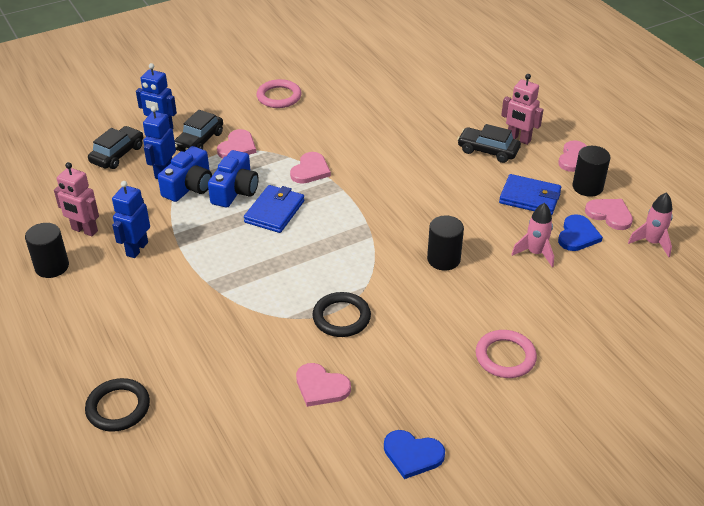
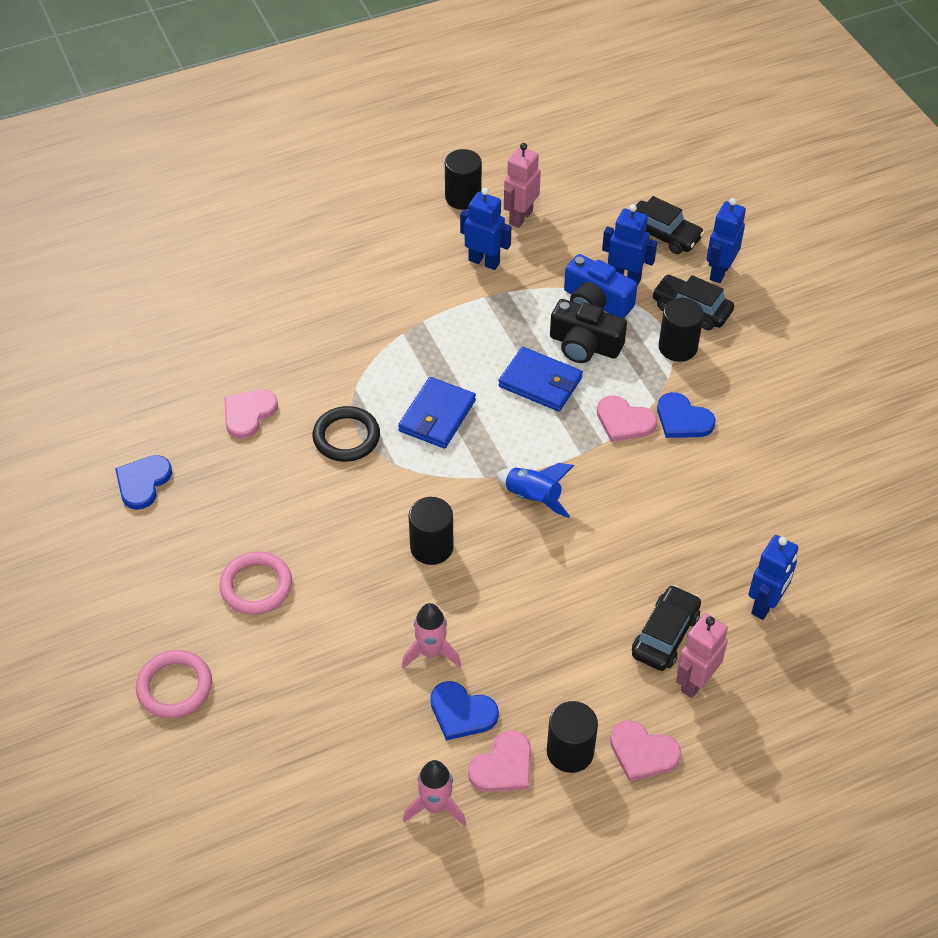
camera: 95 degrees right, 10 degrees up
black ring [85,378,150,432] -> none
blue camera [208,150,259,207] -> black camera [550,299,627,363]
pink heart [217,129,256,158] -> black cylinder [659,298,704,362]
pink ring [257,79,302,108] -> pink ring moved to [136,650,212,718]
blue wallet [499,174,561,215] -> blue wallet moved to [398,377,476,449]
none -> blue rocket [496,463,574,518]
none -> blue heart [657,392,715,438]
none -> blue robot [748,535,798,620]

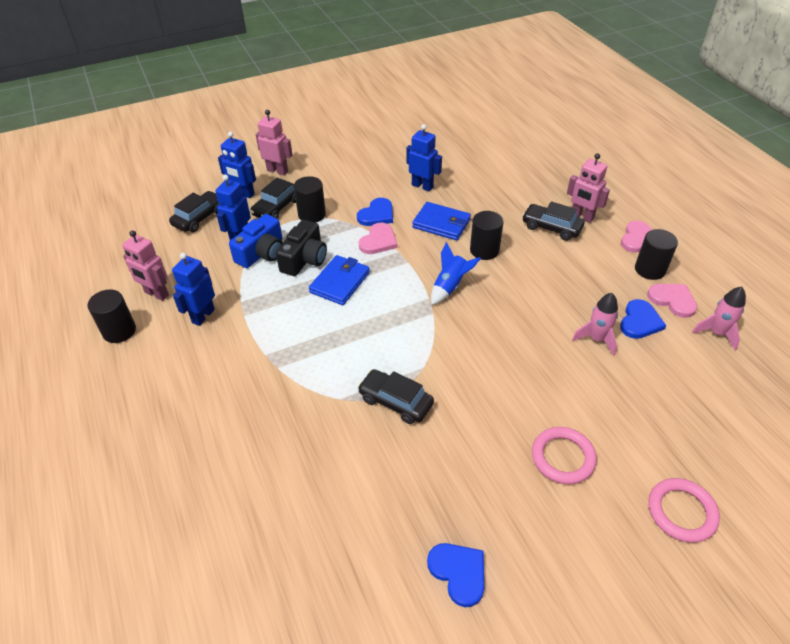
camera: 90 degrees left, 5 degrees down
blue heart [115,455,172,510] -> blue heart turned 150 degrees counterclockwise [427,543,484,607]
pink heart [225,390,278,439] -> none
black ring [313,406,380,462] -> black car [358,369,434,424]
blue wallet [398,377,476,449] -> blue wallet moved to [412,202,471,240]
black cylinder [408,497,454,565] -> black cylinder moved to [470,211,503,260]
blue robot [748,535,798,620] -> blue robot moved to [406,124,442,192]
none -> pink robot [256,110,292,175]

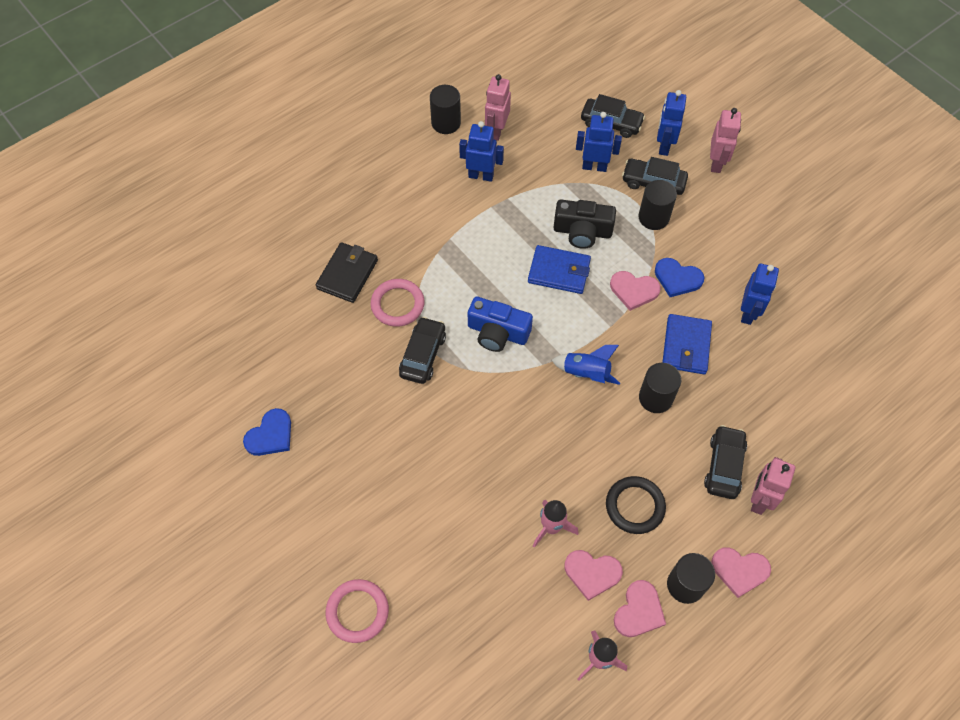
camera: 75 degrees right, 15 degrees up
blue camera [229,214,283,268] -> blue camera moved to [468,297,533,352]
pink ring [532,427,597,484] -> pink ring moved to [370,279,425,327]
blue heart [620,299,666,339] -> pink heart [564,550,623,601]
none -> black wallet [316,242,378,303]
none -> black ring [606,476,666,534]

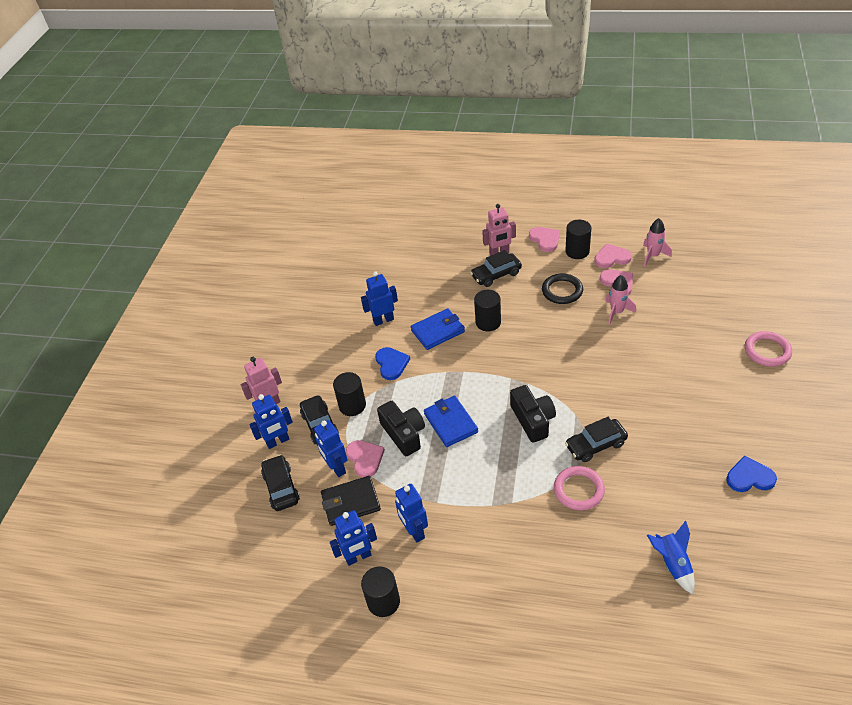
camera: 125 degrees left, 15 degrees down
black wallet [316,242,378,303] -> black wallet moved to [321,476,381,526]
blue camera [468,297,533,352] -> black camera [510,385,556,443]
pink robot [485,74,511,141] -> blue robot [330,510,377,566]
blue rocket [552,345,620,385] -> blue rocket moved to [647,521,695,594]
pink heart [610,271,661,311] -> pink heart moved to [346,440,385,478]

